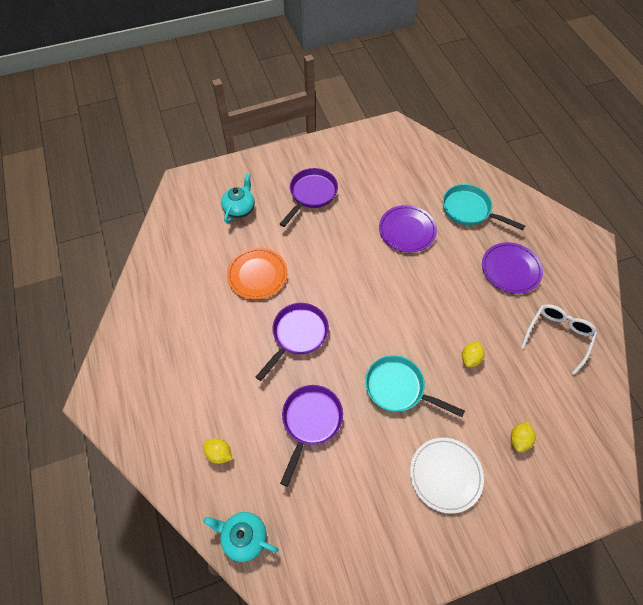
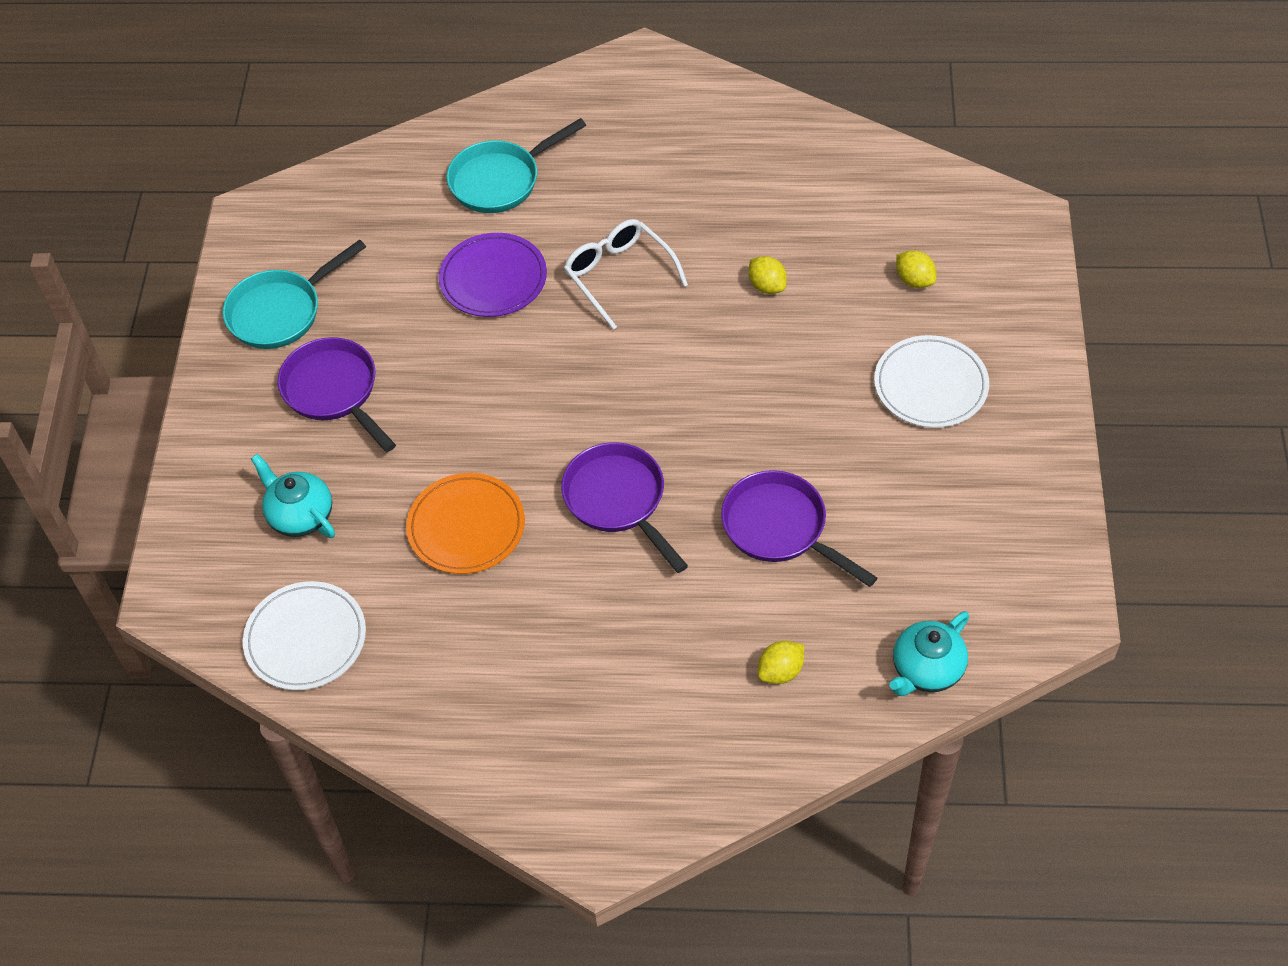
camera: 65 degrees left, 5 degrees down
turquoise pan [365,355,465,417] -> turquoise pan moved to [223,240,366,349]
purple plate [482,242,543,294] -> none
white glasses [521,304,597,375] -> white glasses moved to [564,219,688,330]
none -> white plate [243,581,366,690]

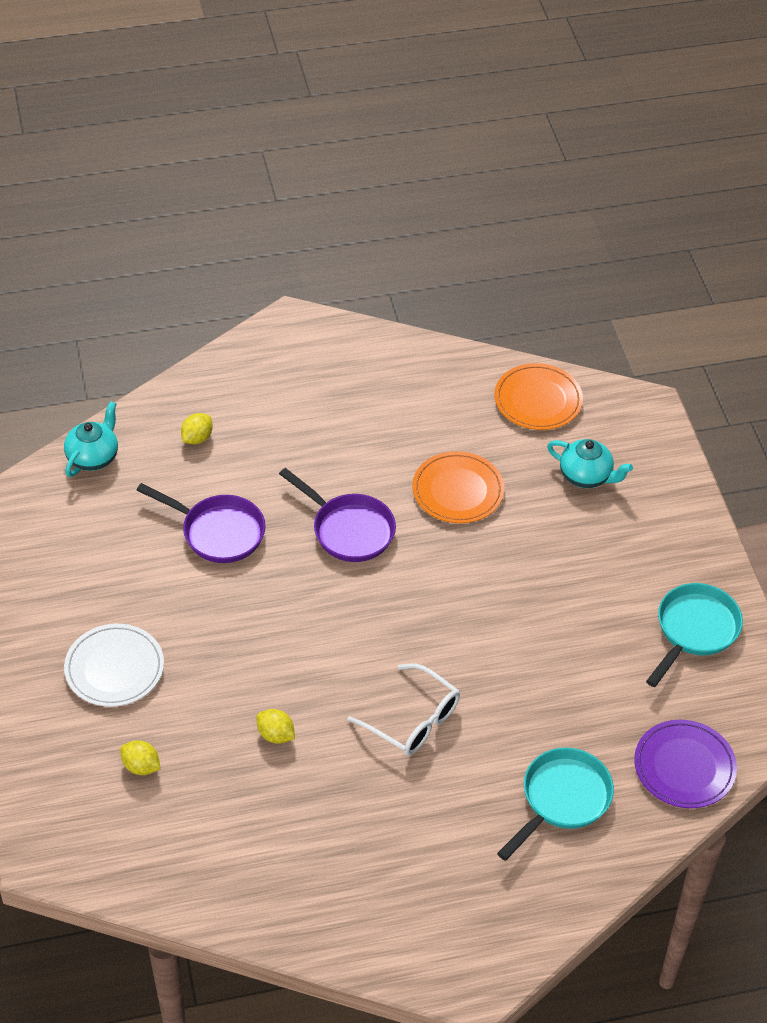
camera: 160 degrees right, 5 degrees down
white plate [243,581,366,690] -> orange plate [494,363,583,430]
purple pan [277,337,396,452] -> none
purple plate [439,233,547,317] -> purple plate moved to [634,720,737,808]

